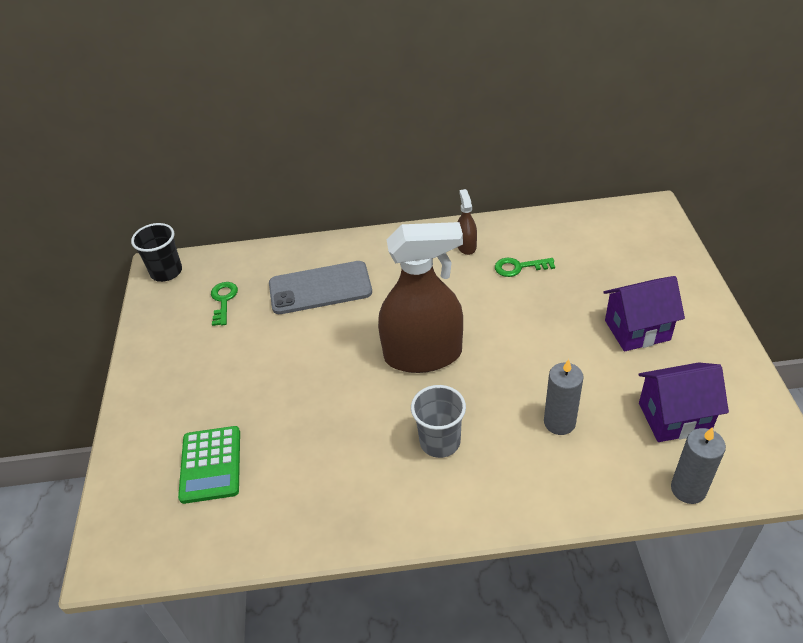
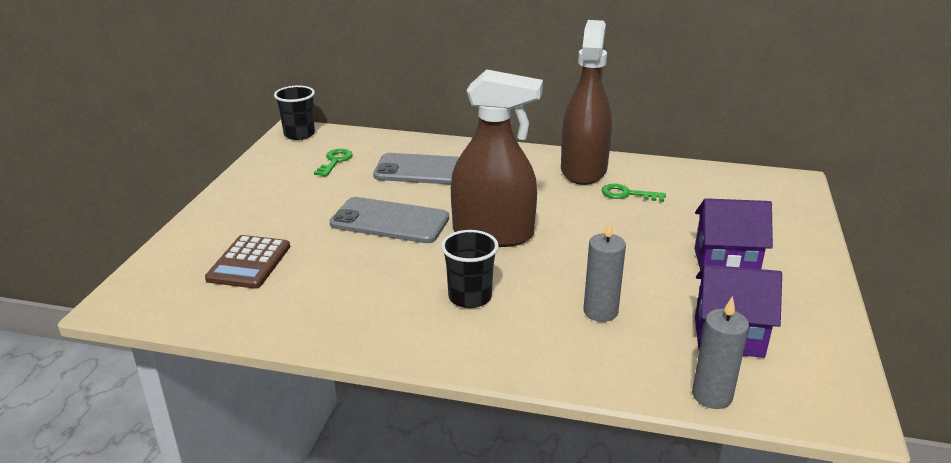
camera: 15 degrees right, 15 degrees down
green calculator [178,426,240,504] -> brown calculator [205,235,290,289]
grey cup [411,385,466,458] -> black cup [441,230,499,308]
brown spray bottle [458,189,477,255] -> brown spray bottle [561,20,612,185], size x2.32
none -> grey phone [330,197,449,243]

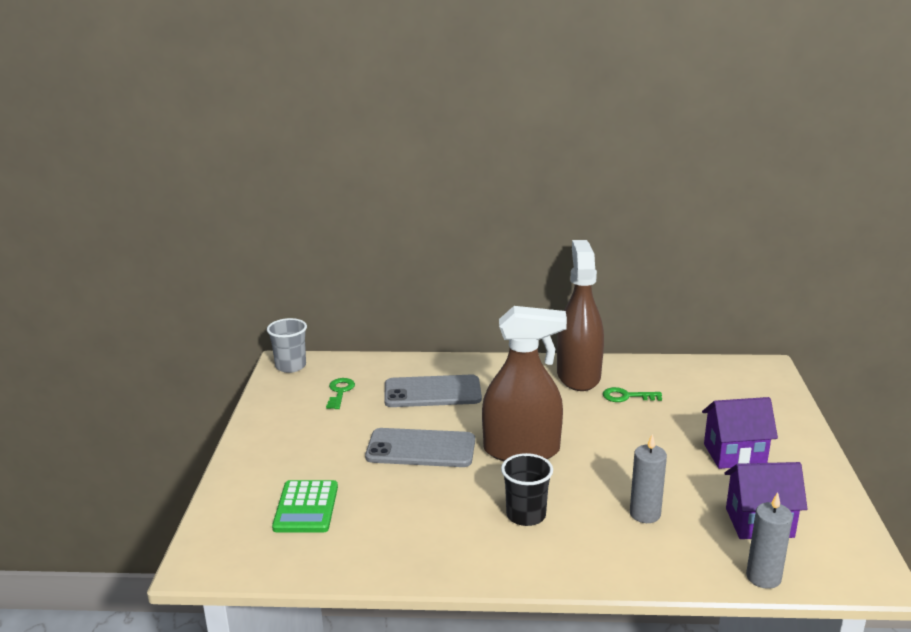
camera: 10 degrees left, 5 degrees down
brown calculator [205,235,290,289] -> green calculator [272,480,338,532]
black cup [274,86,315,140] -> grey cup [267,318,307,373]

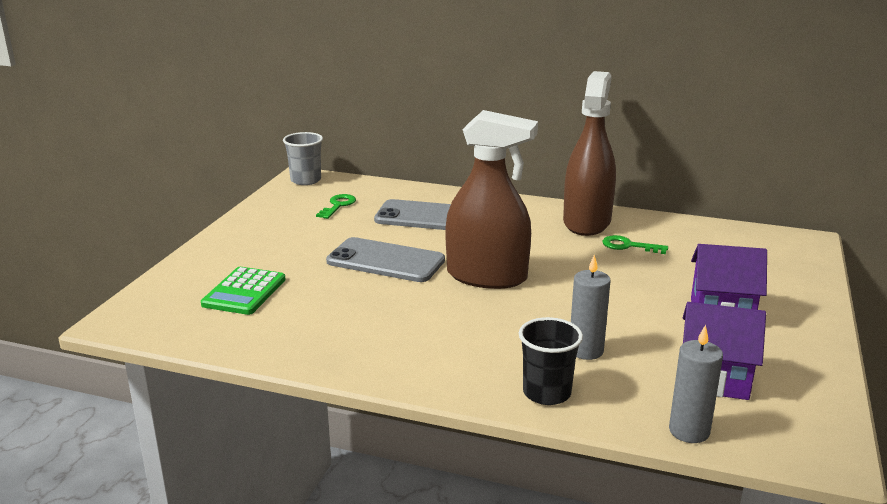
camera: 15 degrees right, 0 degrees up
black cup [501,453,553,526] -> black cup moved to [519,317,583,405]

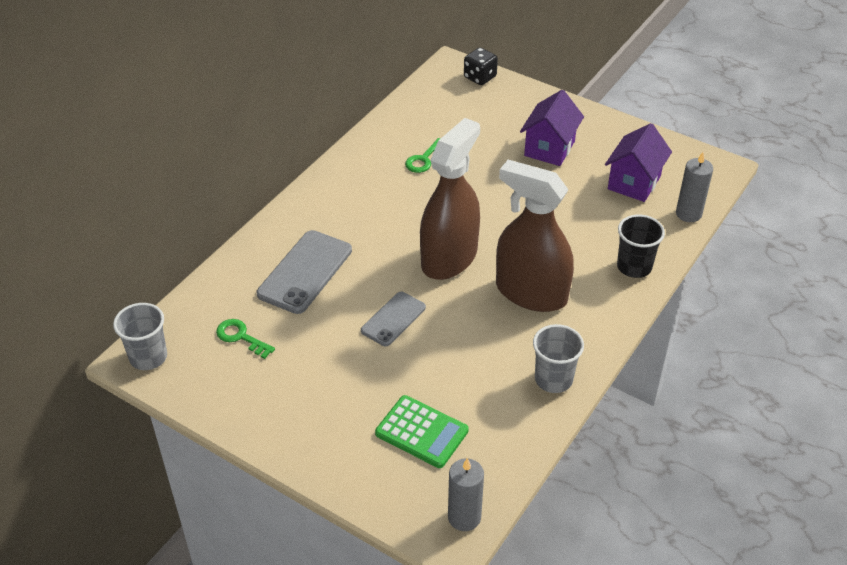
camera: 75 degrees left, 20 degrees up
grey phone [326,237,445,282] -> grey phone [361,292,426,346], size x0.62
brown spray bottle [563,71,616,236] -> brown spray bottle moved to [496,160,574,312]
grey candle [571,255,611,360] -> grey candle moved to [448,458,484,531]
none -> black dice [464,48,498,85]
none -> grey cup [533,324,584,393]

